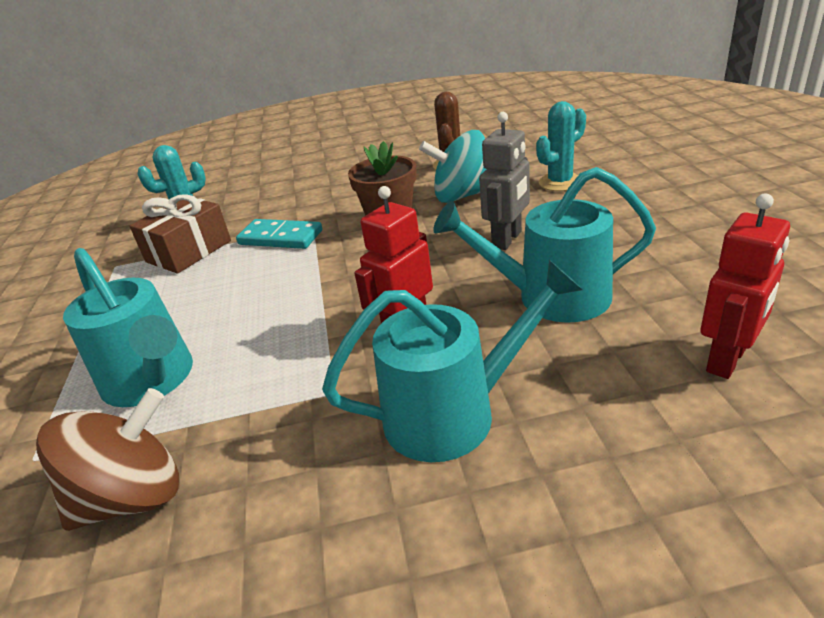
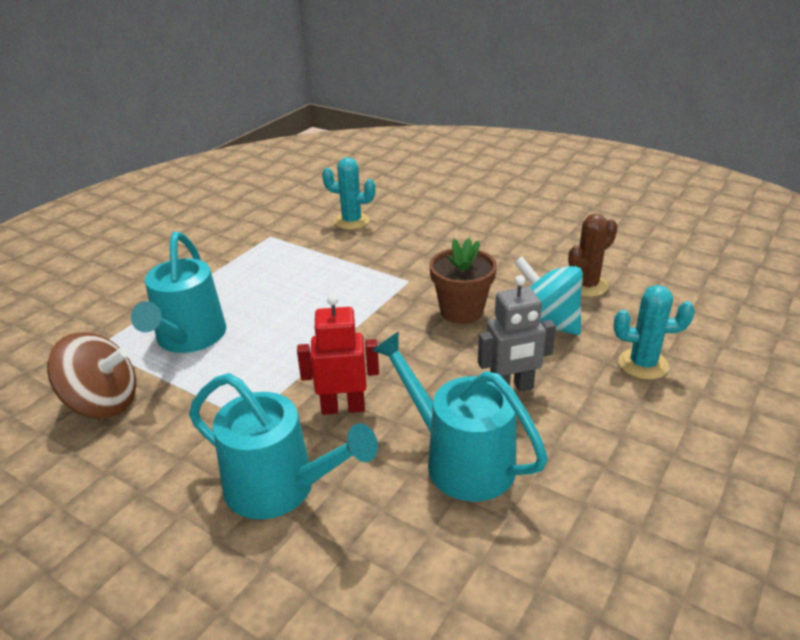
camera: 40 degrees right, 0 degrees up
brown gift [129,194,231,274] -> none
turquoise domino [236,219,322,249] -> none
red robot [700,193,790,379] -> none

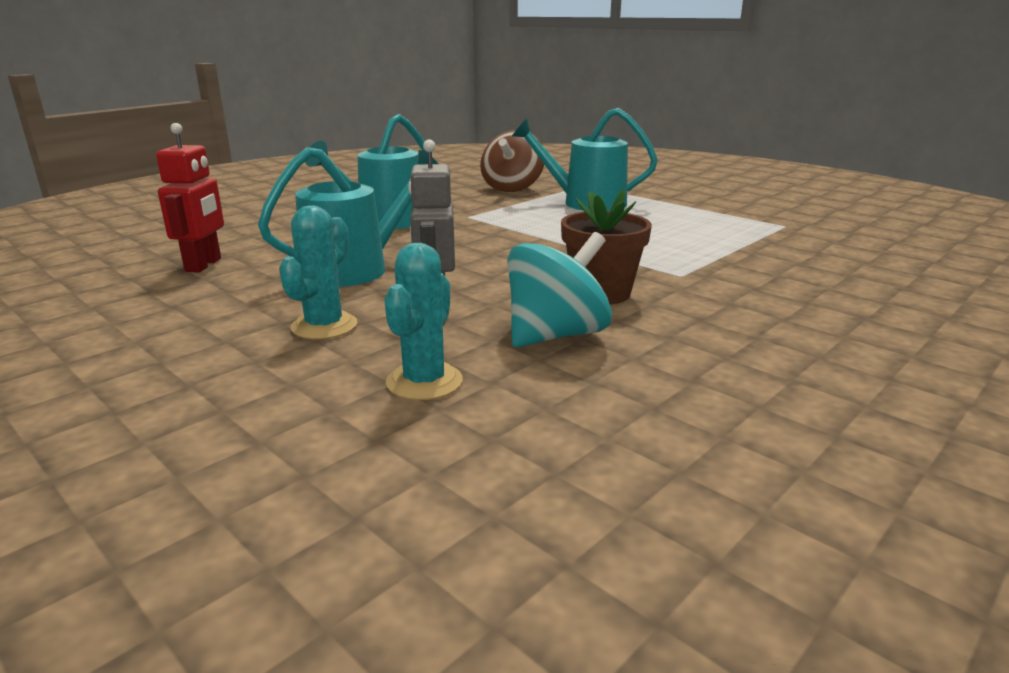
camera: 100 degrees right, 10 degrees down
red robot [297,294,379,415] -> red robot moved to [156,123,224,273]
turquoise cactus [322,157,376,229] -> turquoise cactus moved to [279,205,357,339]
brown cactus [568,214,618,297] -> none

